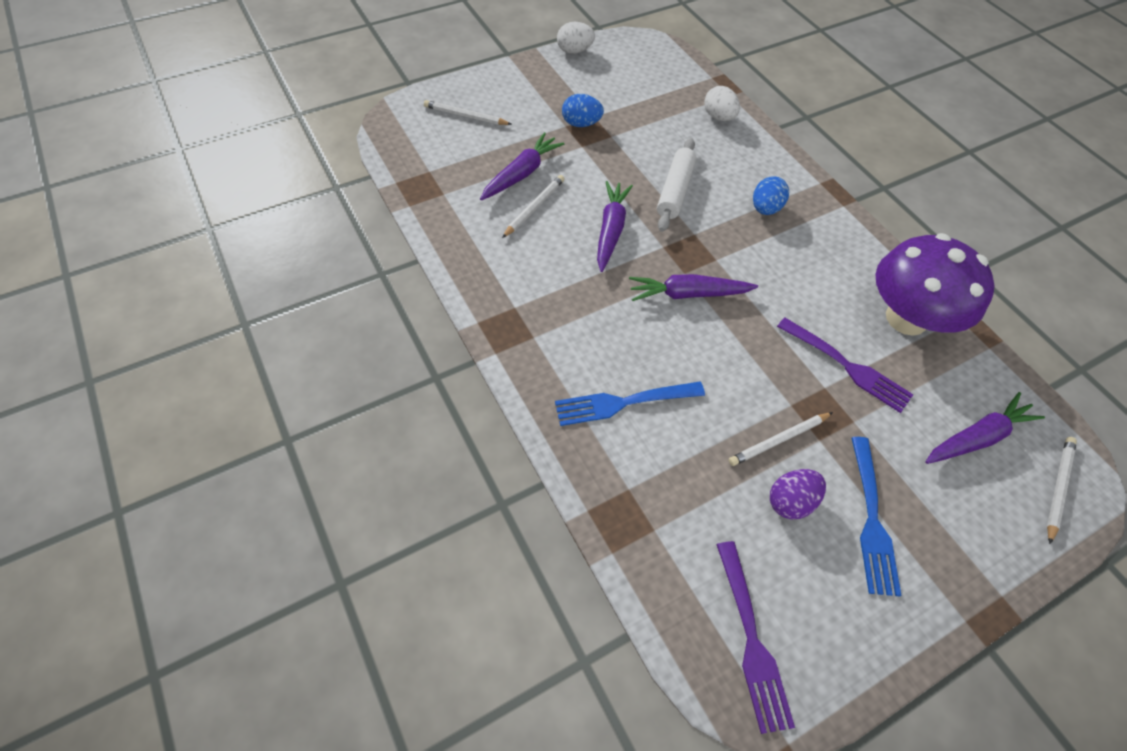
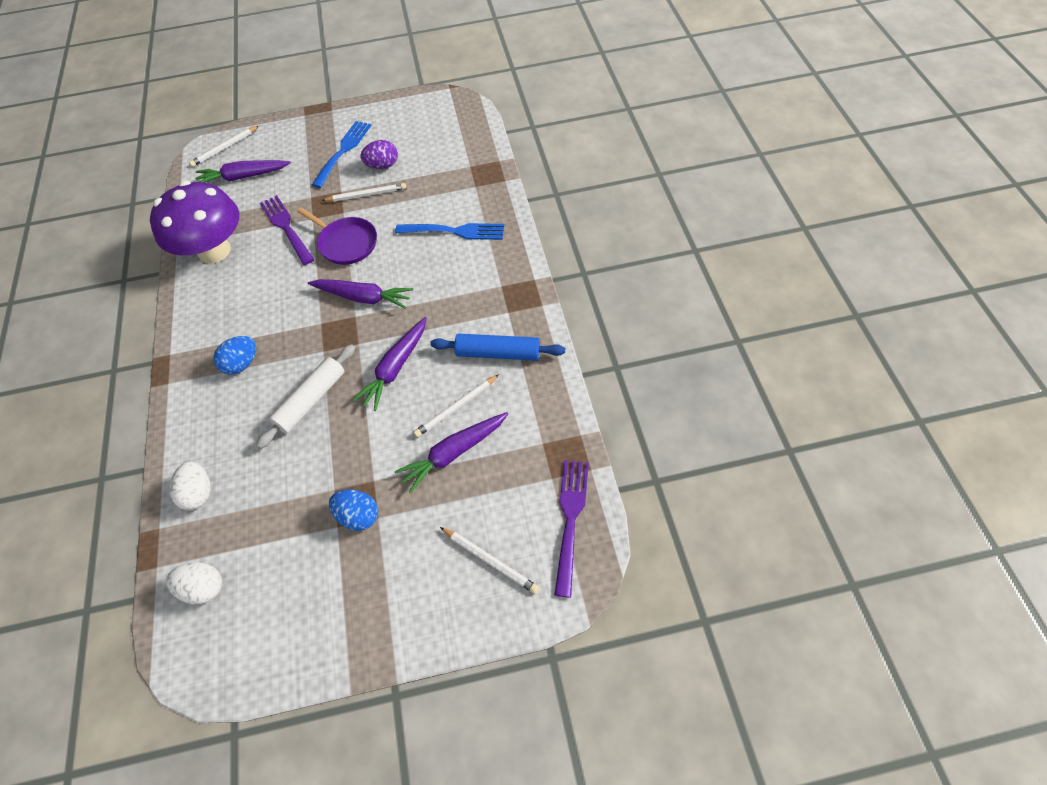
camera: 155 degrees left, 0 degrees up
white egg [557,22,595,54] -> white egg moved to [166,562,222,604]
purple fork [716,541,795,734] -> purple fork moved to [554,460,589,598]
none -> purple pan [297,208,377,265]
none -> blue rolling pin [430,334,565,361]

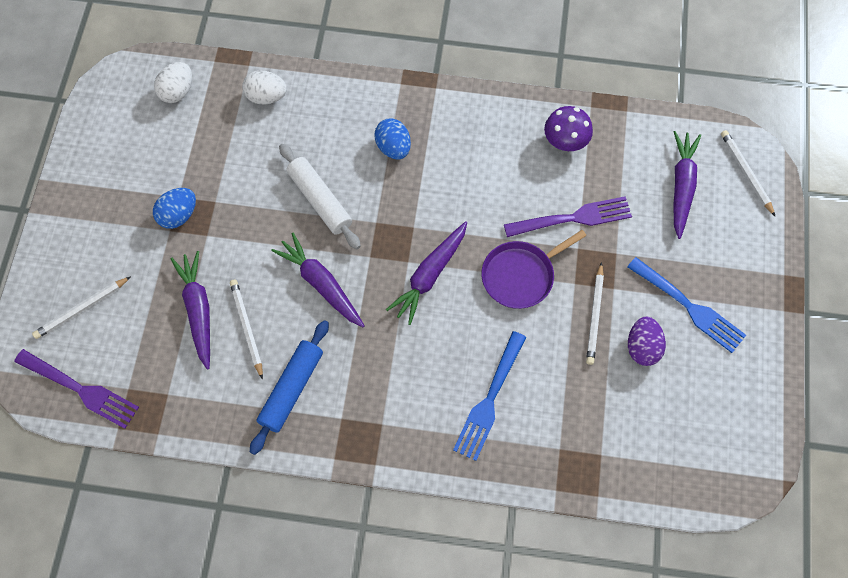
camera: 105 degrees right, 10 degrees up
purple mushroom [150,181,239,263] -> purple mushroom [544,106,593,151], size x0.51

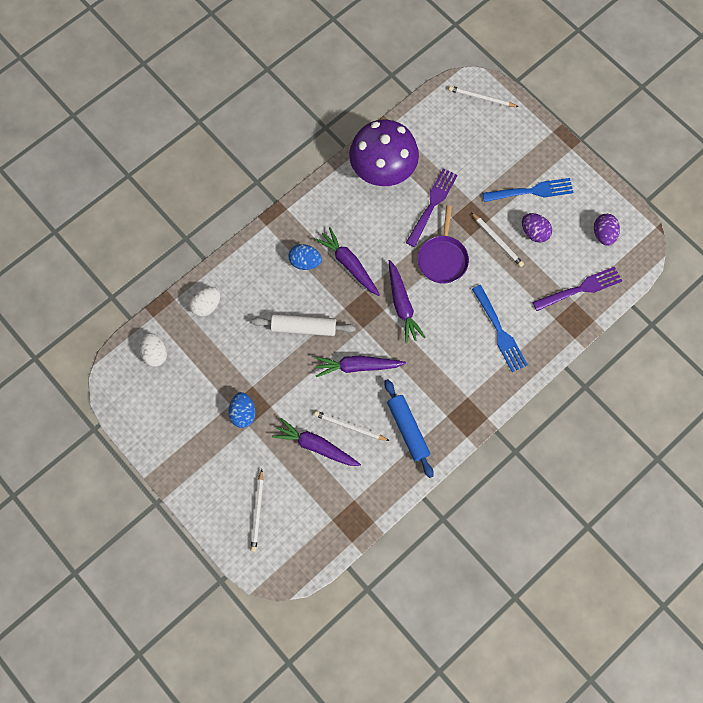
camera: 50 degrees left, 5 degrees up
purple fork [14,349,139,429] -> purple fork moved to [533,267,622,311]
purple mushroom [544,106,593,151] -> purple mushroom [349,119,419,186], size x1.96
purple carrot [673,131,701,239] -> purple carrot moved to [315,227,380,296]
none -> purple egg [594,214,620,246]

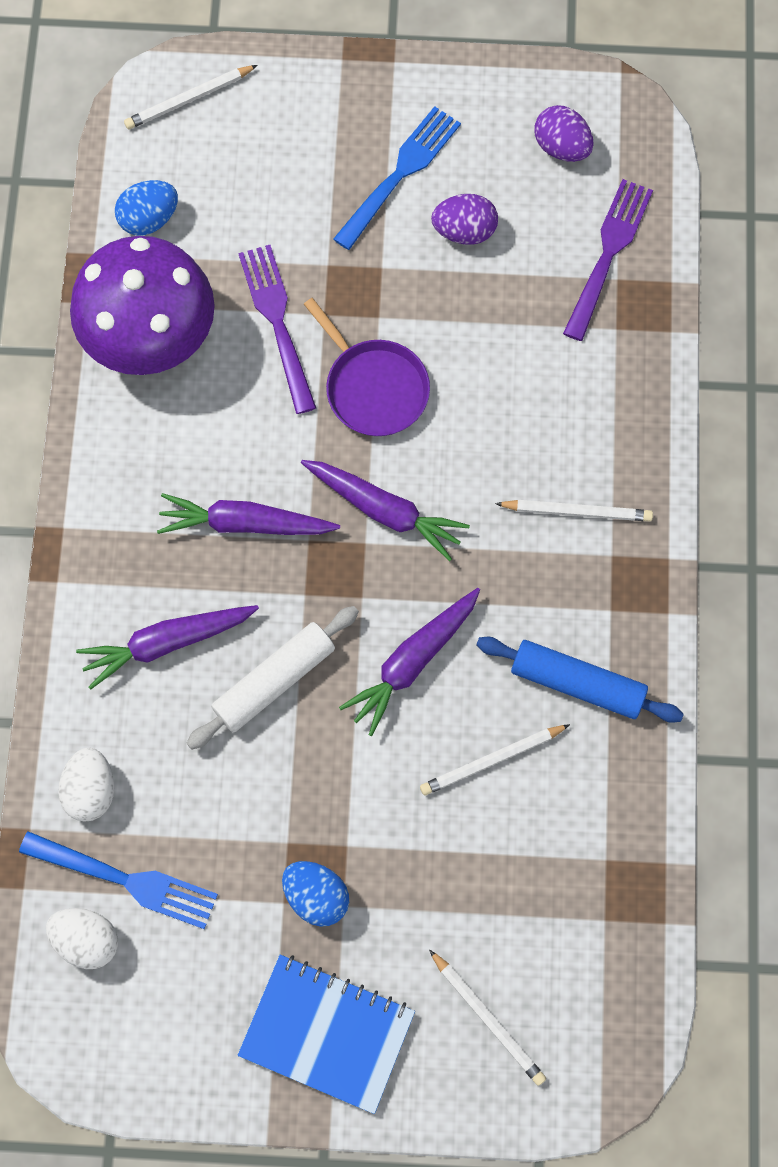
camera: 45 degrees left, 0 degrees up
purple carrot [272,418,361,466] -> purple carrot moved to [76,605,259,690]
blue egg [288,244,322,270] -> blue egg moved to [115,180,178,236]
white pencil [471,212,524,267] -> white pencil moved to [495,500,653,521]
blue fork [472,285,528,372] -> blue fork moved to [19,831,218,929]
none -> blue notebook [238,955,415,1114]

